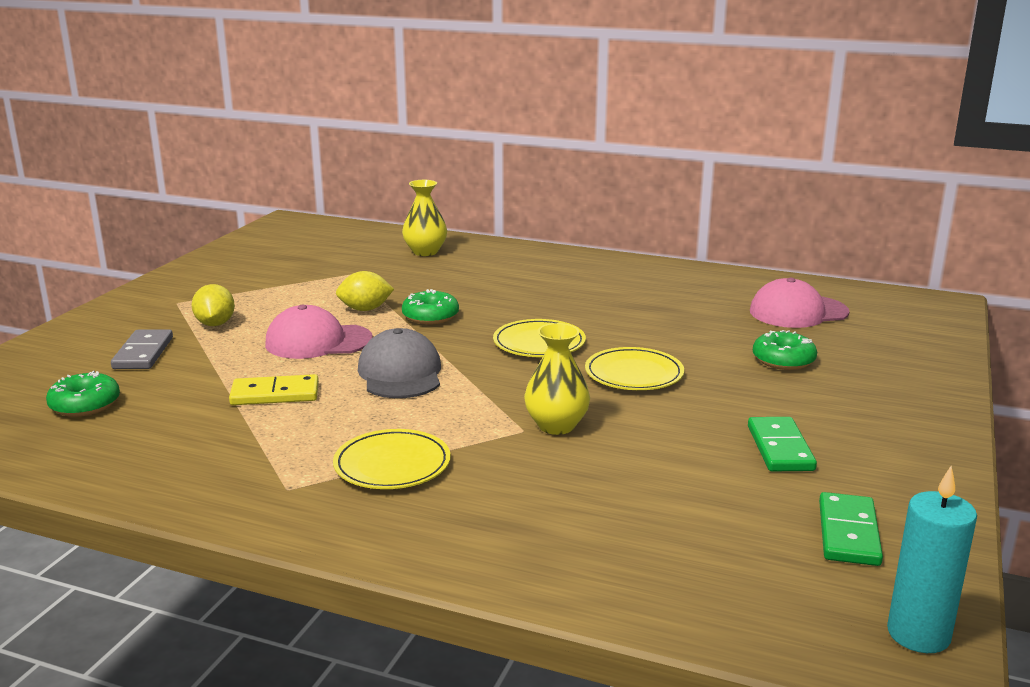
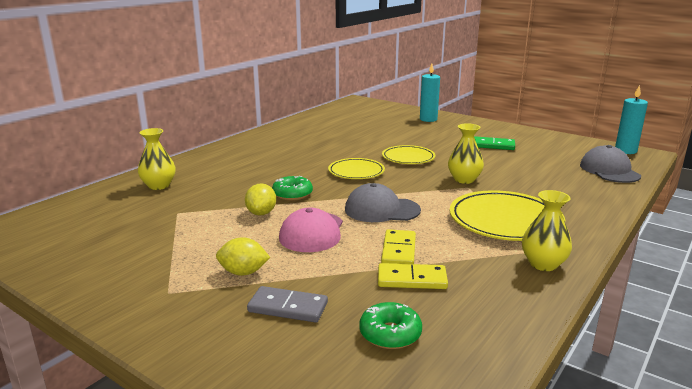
camera: 75 degrees left, 0 degrees up
yellow plate [333,429,451,489] -> yellow plate [449,190,565,241], size x1.63
pink cap [750,278,850,328] -> none
green donut [753,330,817,370] -> none
green domino [819,492,883,566] -> none
none -> yellow domino [378,263,448,289]
none -> turquoise candle [420,63,440,122]
none -> yellow vase [522,190,572,271]
none -> grey cap [580,145,641,183]

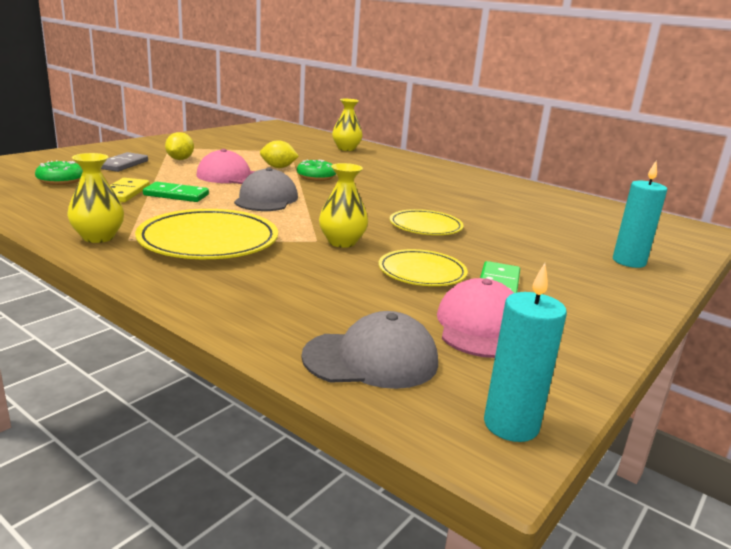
camera: 90 degrees right, 0 degrees up
yellow plate [328,158,385,179] -> yellow plate moved to [379,249,468,286]
yellow domino [381,229,416,264] -> green domino [143,182,209,202]
none -> pink cap [437,278,514,358]

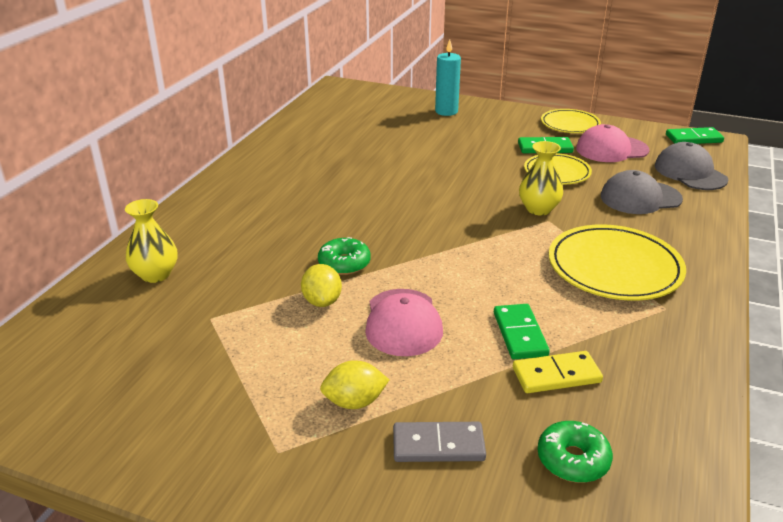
camera: 105 degrees left, 10 degrees up
yellow vase [67,153,124,243] -> none
grey cap [234,168,298,211] -> grey cap moved to [601,170,683,214]
yellow plate [390,209,464,235] -> yellow plate moved to [541,109,601,133]
turquoise candle [484,263,567,442] -> green domino [666,127,724,144]

